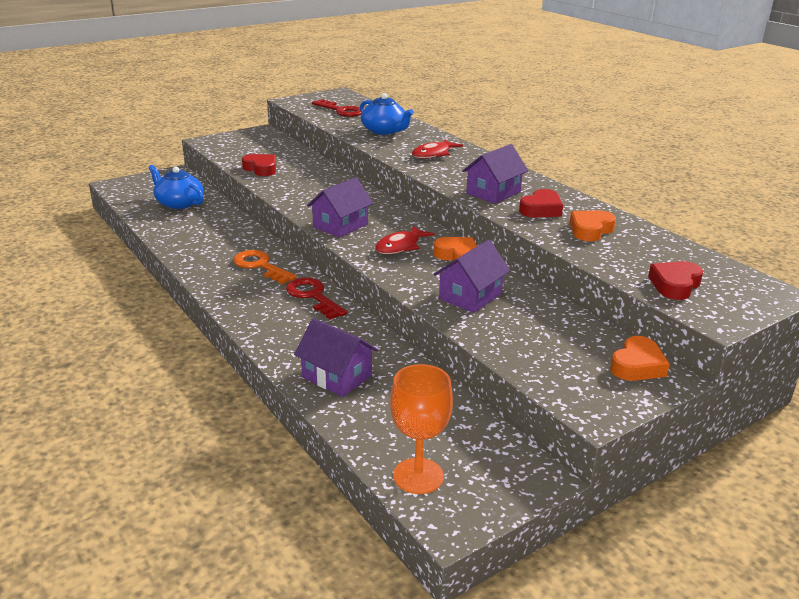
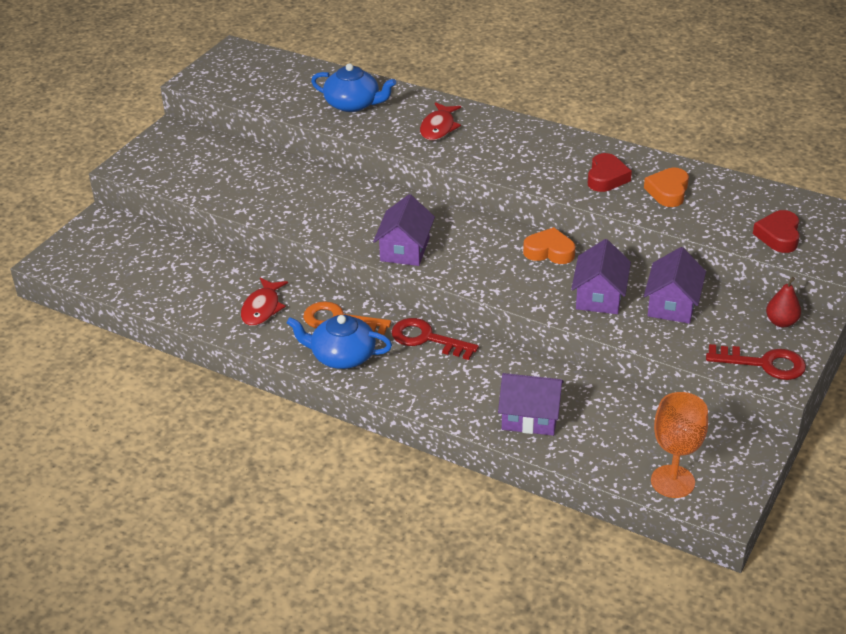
camera: 25 degrees left, 10 degrees up
blue teapot [148,165,204,209] -> blue teapot moved to [287,315,392,369]
red heart [242,154,276,176] -> none
red key [312,99,361,117] -> red key moved to [706,344,806,380]
red fish [375,226,435,254] -> red fish moved to [241,278,288,326]
purple house [462,144,528,204] -> purple house moved to [644,247,706,324]
orange heart [610,336,670,381] -> red pear [766,277,801,327]

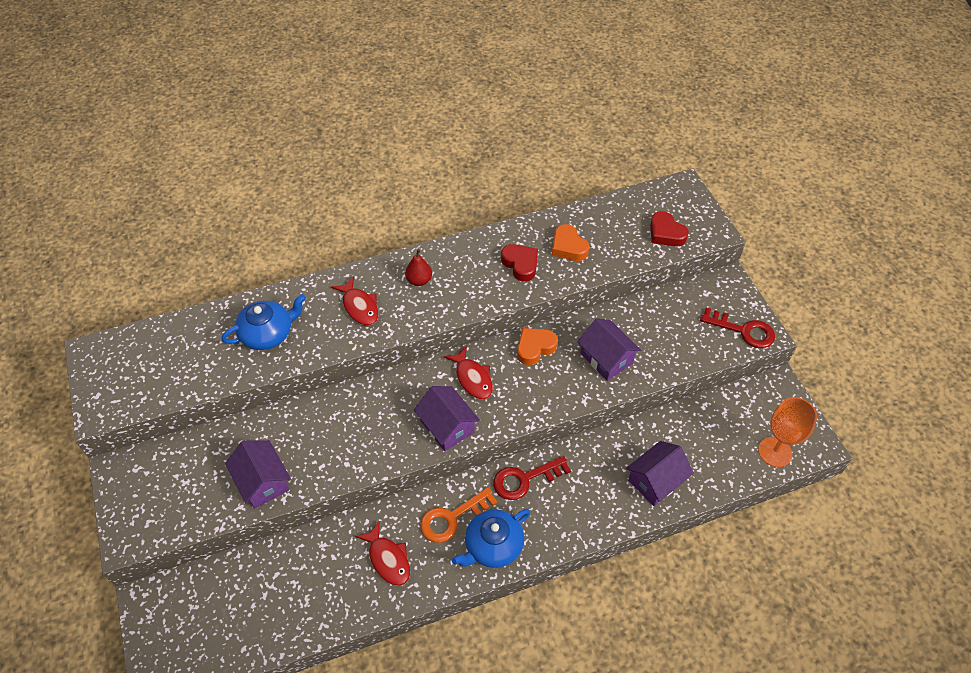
camera: 50 degrees left, 15 degrees up
purple house [644,247,706,324] -> purple house moved to [225,440,291,509]
red key [706,344,806,380] -> red key turned 60 degrees clockwise [700,308,775,348]
red pear [766,277,801,327] -> red pear moved to [405,249,432,286]
none -> red fish [444,346,493,399]

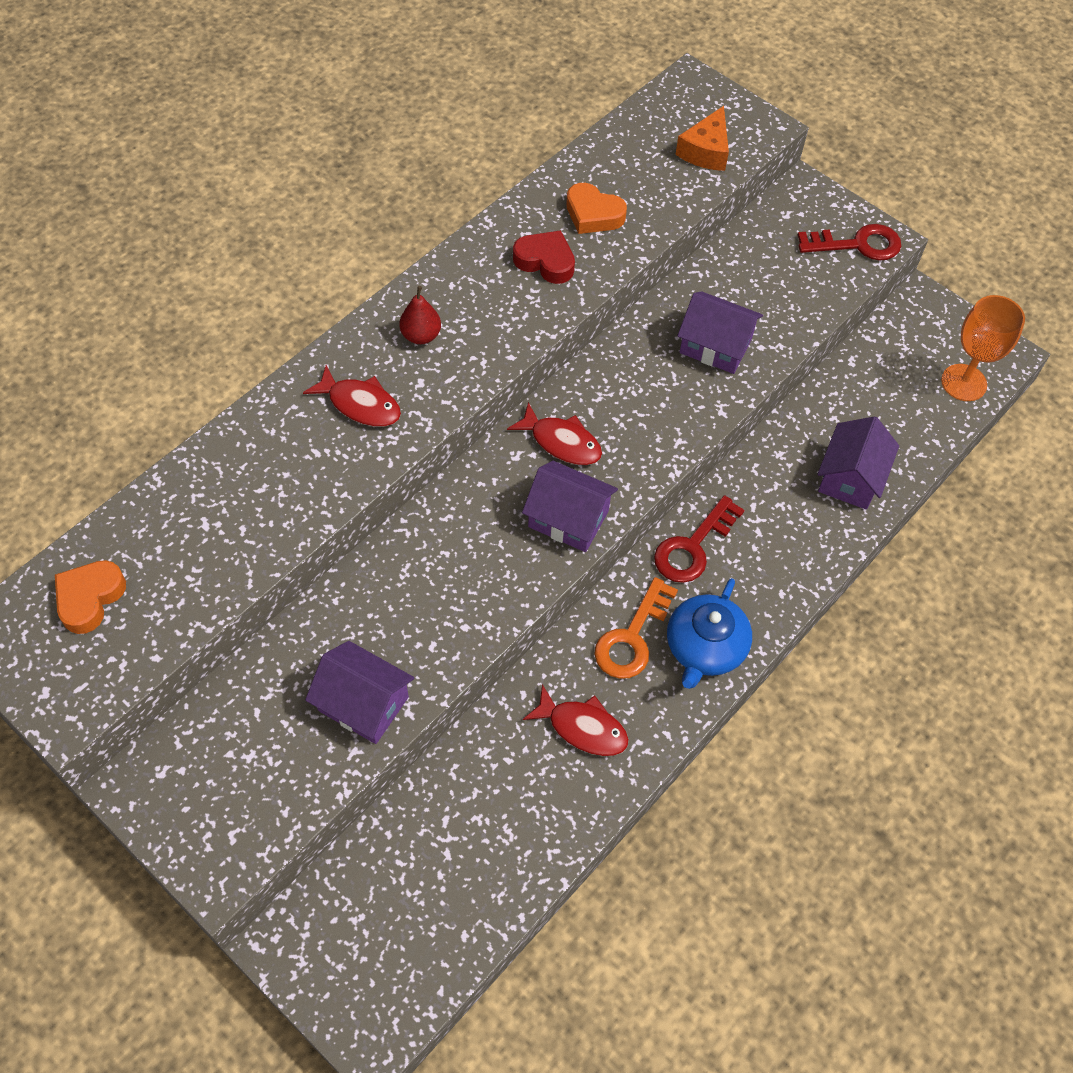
camera: 30 degrees left, 5 degrees up
blue teapot [221,294,306,350] -> none
orange heart [517,328,558,365] -> orange heart moved to [55,560,126,634]
red heart [650,211,689,247] -> orange cheese [675,106,729,171]

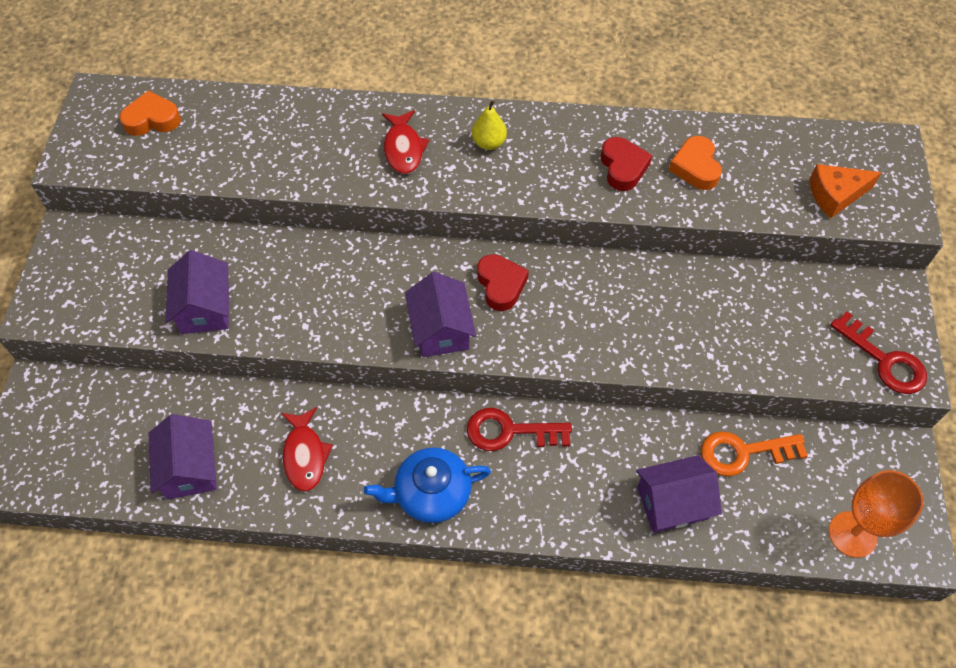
camera: 55 degrees right, 0 degrees up
red pear [400,286,441,344] -> yellow pear [472,99,507,150]
red fish [507,402,602,465] -> red heart [477,254,529,311]
orange key [594,577,678,679] -> orange key moved to [701,431,808,476]
purple house [677,292,763,374] -> purple house moved to [148,414,217,500]

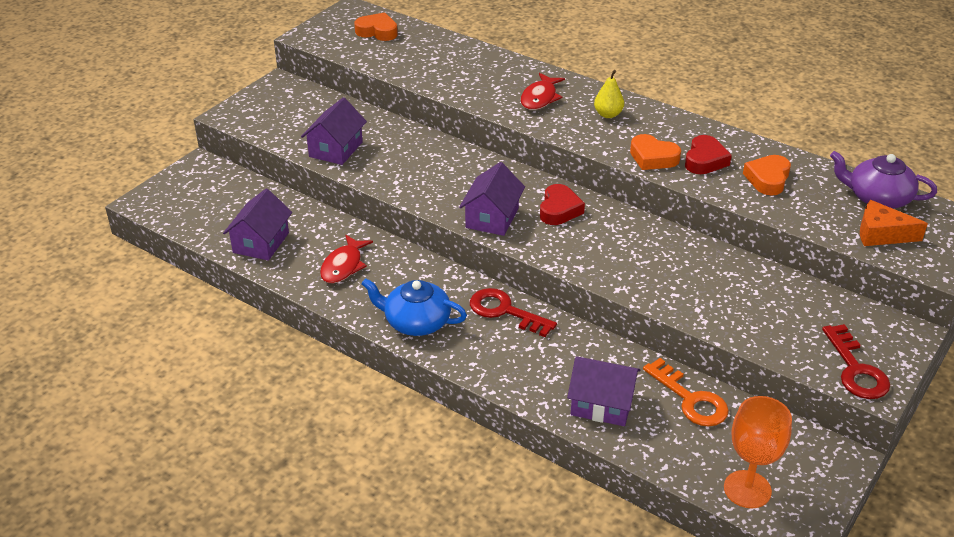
camera: 30 degrees right, 20 degrees down
orange key [701,431,808,476] -> orange key turned 150 degrees counterclockwise [643,358,729,427]
none -> orange heart [630,134,681,170]
none -> purple teapot [830,151,937,209]

